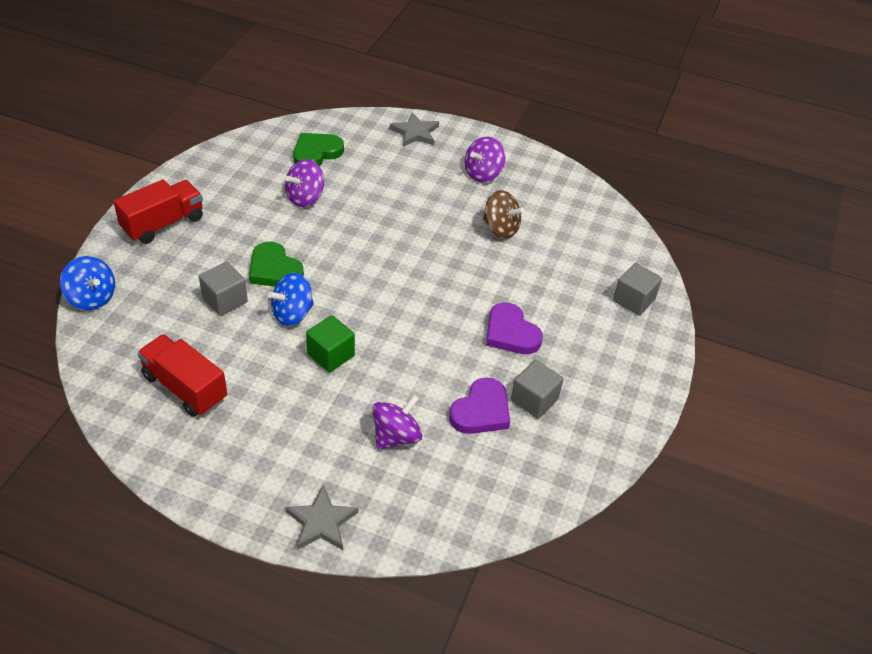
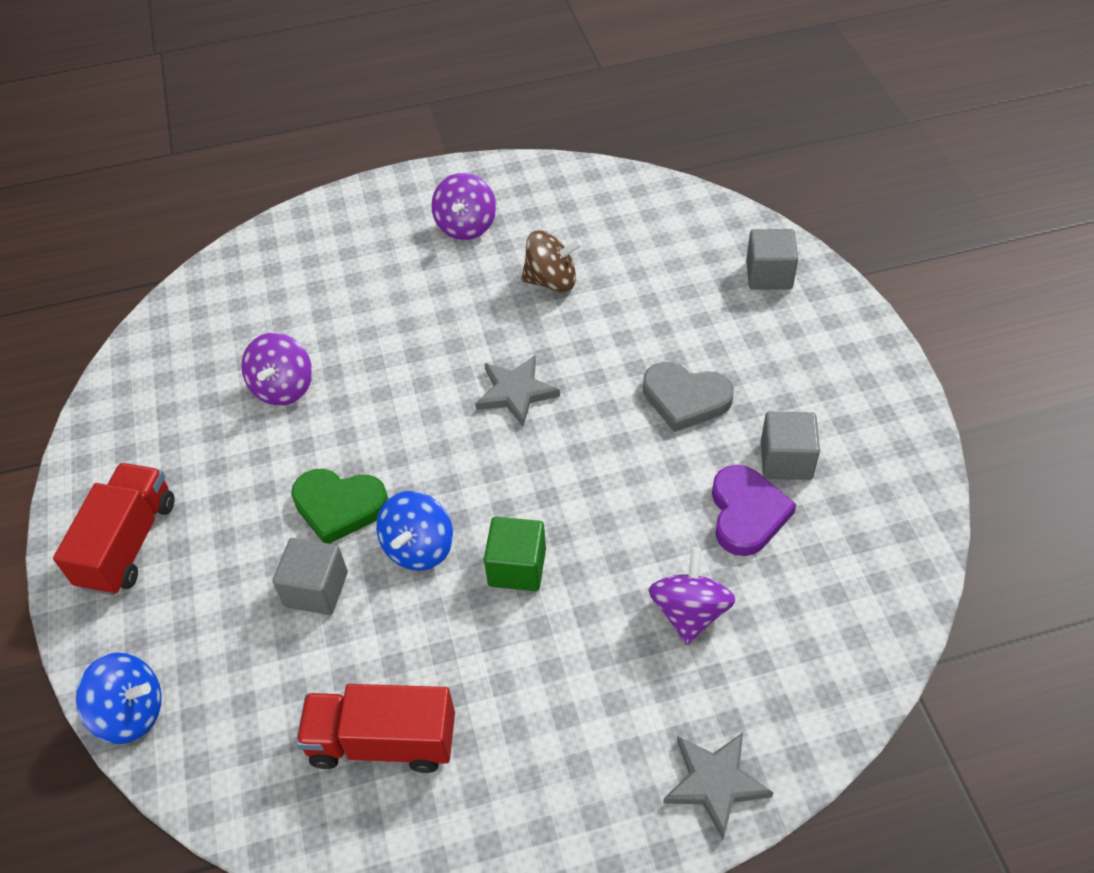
camera: 30 degrees left, 5 degrees up
green heart [293,133,344,166] -> none
grey star [390,112,439,147] -> grey star moved to [475,356,560,426]
purple heart [486,302,543,354] -> grey heart [643,362,734,432]

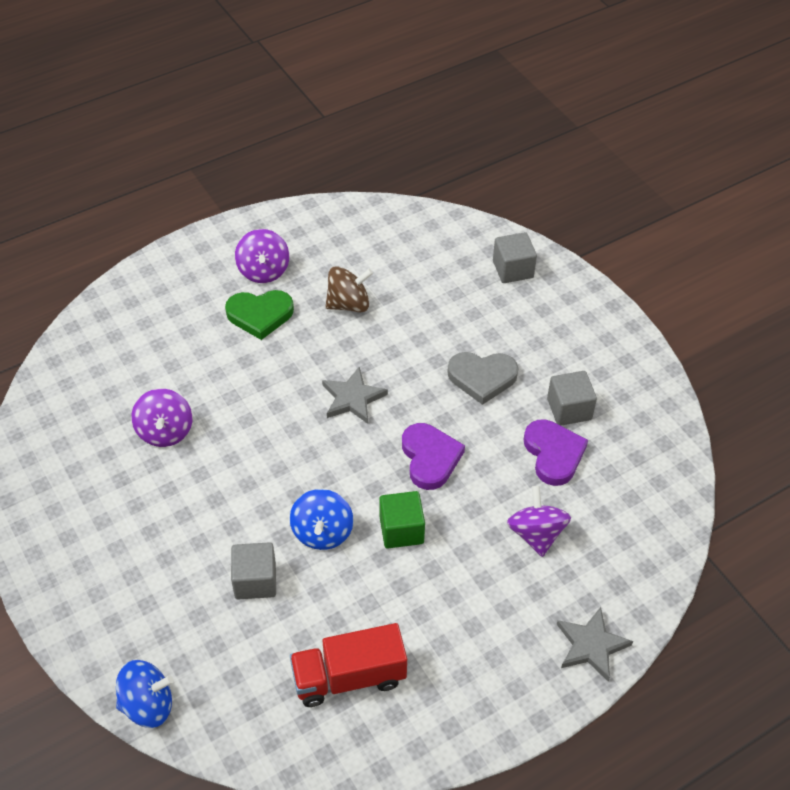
camera: 20 degrees left, 0 degrees up
red truck [53,463,175,596] -> none
green heart [291,469,388,544] -> green heart moved to [225,290,294,340]
none -> purple heart [402,423,465,490]

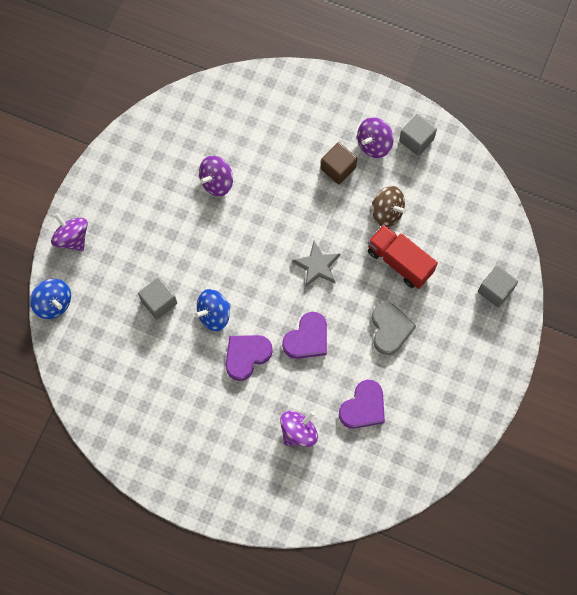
camera: 55 degrees right, 20 degrees up
green heart [225,290,294,340] -> brown cube [321,142,357,185]
red truck [290,623,407,707] -> red truck moved to [368,224,438,289]
green cube [379,491,425,548] -> purple heart [226,335,273,381]
grey heart [447,352,519,405] -> grey heart turned 150 degrees counterclockwise [372,302,416,355]
grey cube [547,371,597,426] -> grey cube moved to [399,114,437,156]
grey star [557,607,633,682] -> none
none -> purple spinning top [51,213,88,251]

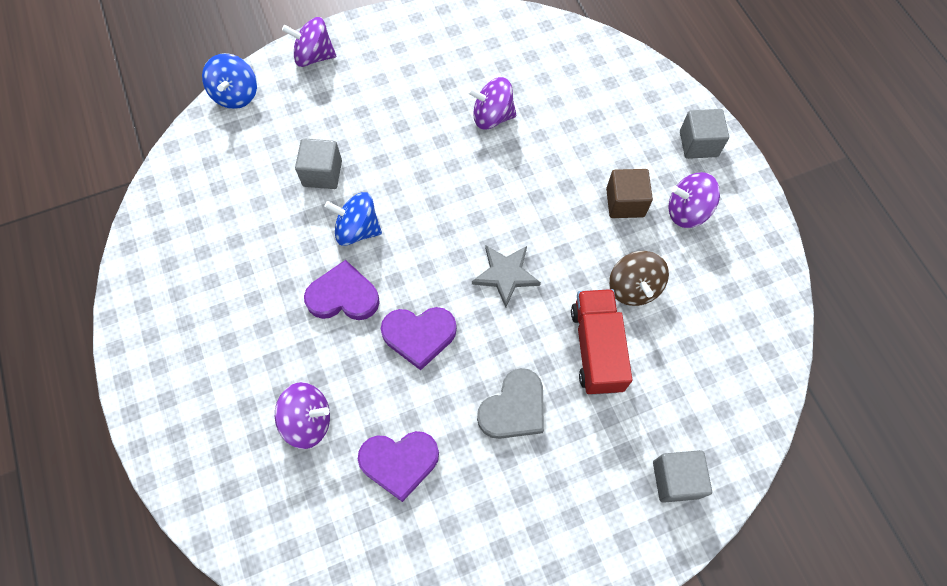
camera: 45 degrees right, 5 degrees down
purple spinning top [51,213,88,251] -> purple spinning top turned 90 degrees counterclockwise [282,17,336,67]
grey cube [399,114,437,156] -> grey cube moved to [680,109,729,159]

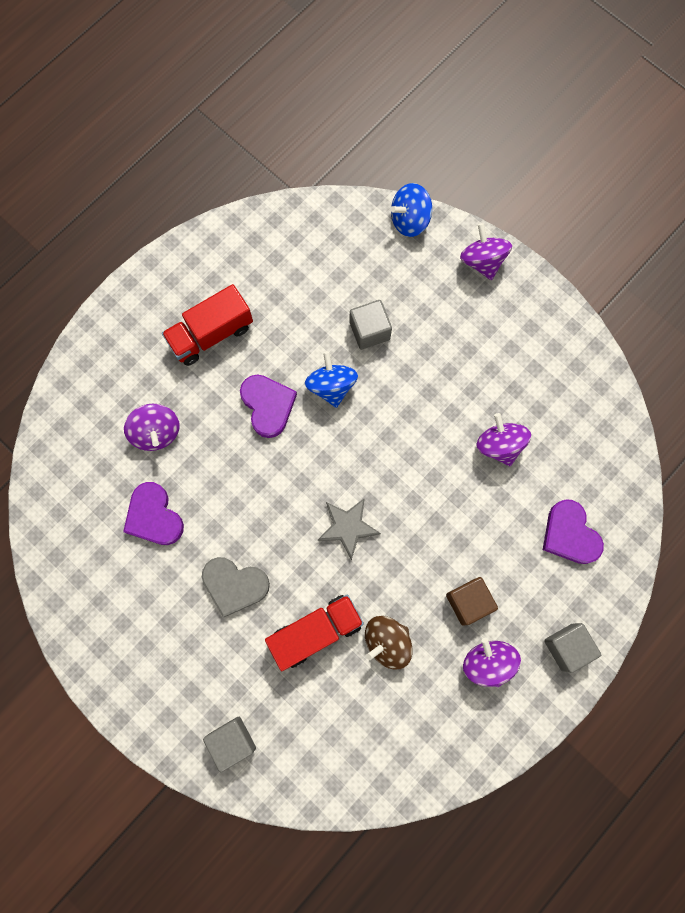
camera: 65 degrees right, 10 degrees up
purple heart [381,307,457,370] -> purple heart moved to [543,499,604,564]
none -> red truck [162,284,253,366]

